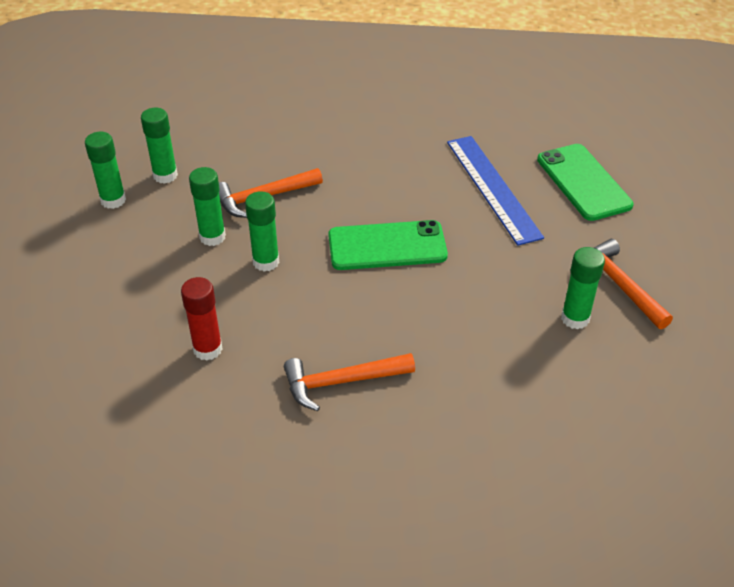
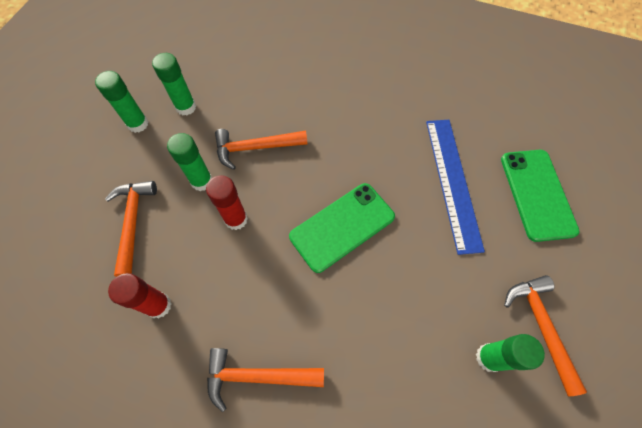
camera: 15 degrees right, 20 degrees up
green glue stick [245,191,279,272] -> red glue stick [206,175,248,230]
green phone [328,220,448,270] -> green phone turned 45 degrees counterclockwise [289,183,395,273]
none -> orange hammer [105,181,157,277]

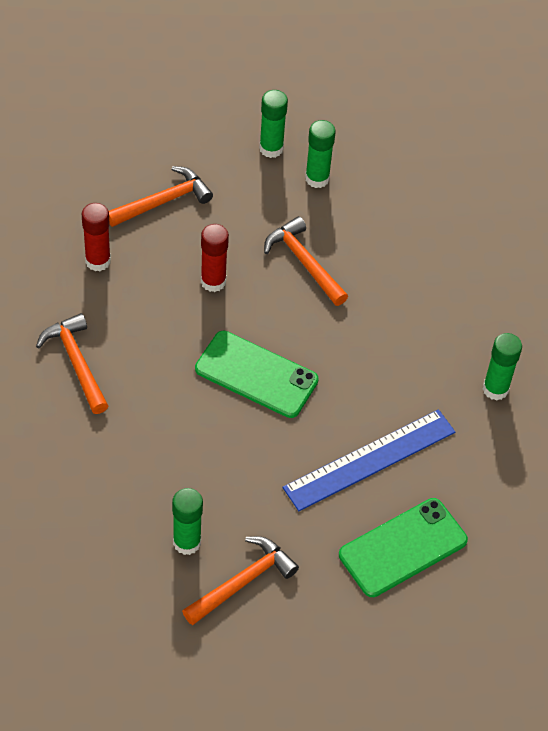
camera: 60 degrees right, 10 degrees down
green glue stick [167,133,212,191] -> green glue stick moved to [483,333,522,400]

